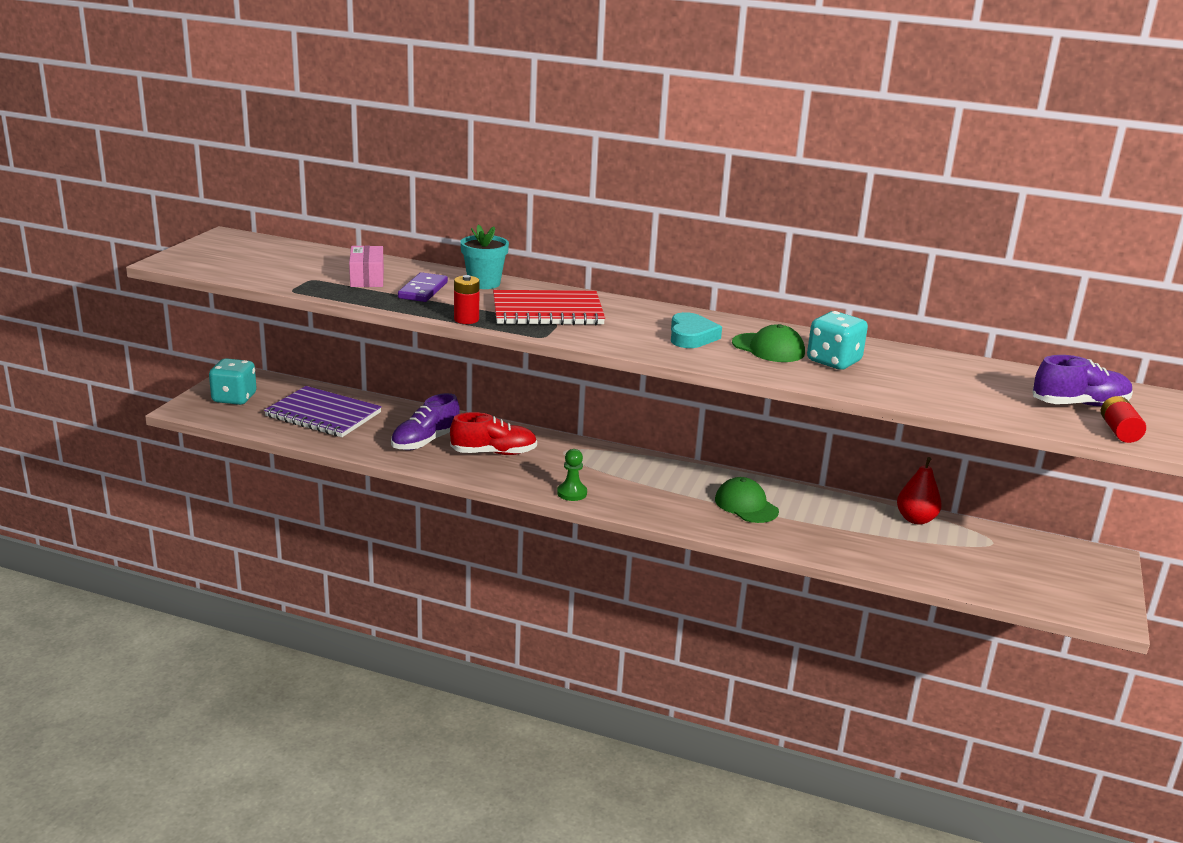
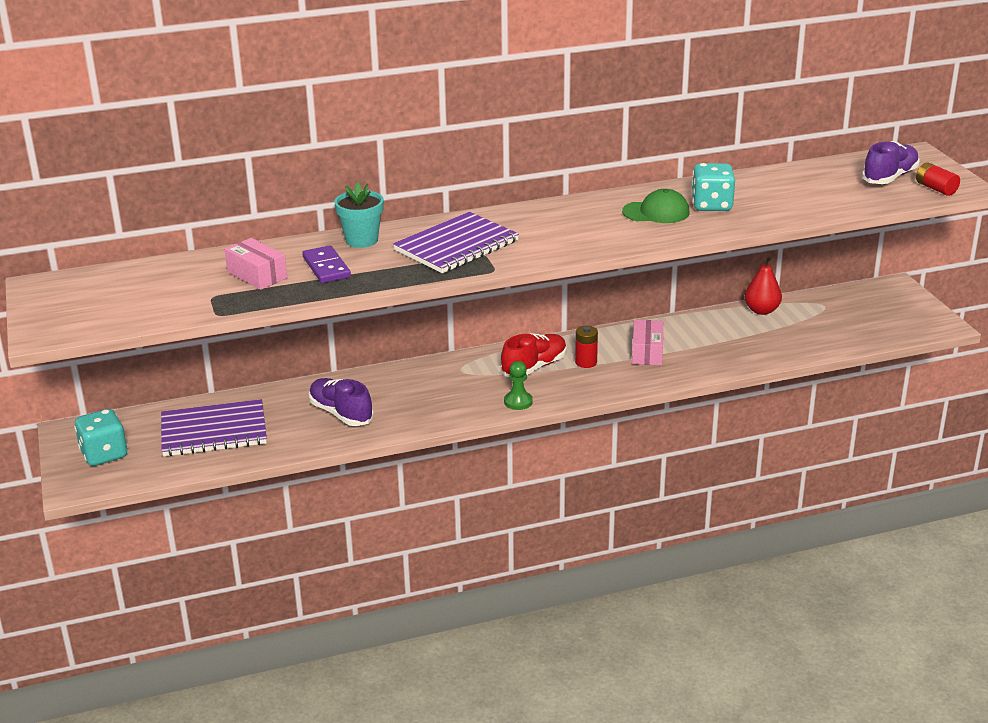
camera: 35 degrees left, 5 degrees up
purple shoe [391,393,460,450] -> purple shoe turned 135 degrees clockwise [309,378,374,426]
red shoe [450,412,537,455] -> red shoe moved to [501,333,567,377]
red battery [454,275,480,324] -> red battery moved to [575,326,598,368]
red notebook [493,290,605,325] -> purple notebook [393,212,519,273]
turquoise heart [671,312,722,348] -> none
green cap [715,477,779,523] -> pink box [632,320,663,365]

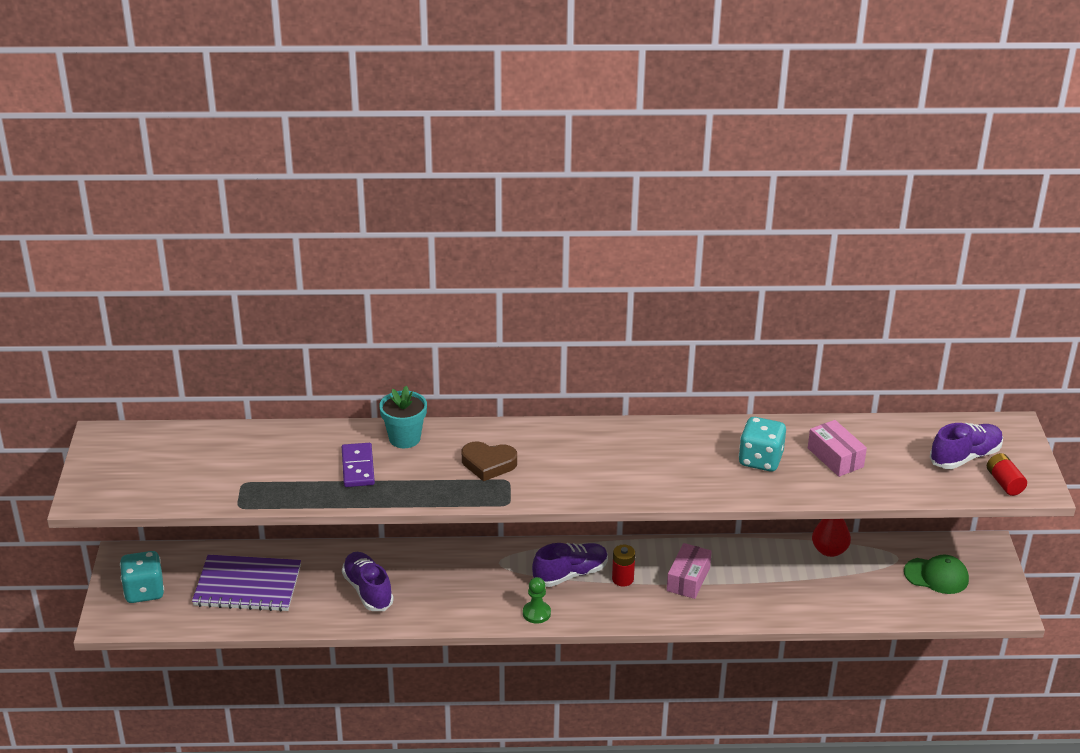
camera: 15 degrees right, 5 degrees up
pink box [225,238,287,290] -> pink box moved to [808,420,867,477]
purple notebook [393,212,519,273] -> brown heart [462,442,517,481]
red shoe [501,333,567,377] -> purple shoe [532,543,608,587]
green cap [622,189,690,223] -> green cap moved to [904,555,969,594]

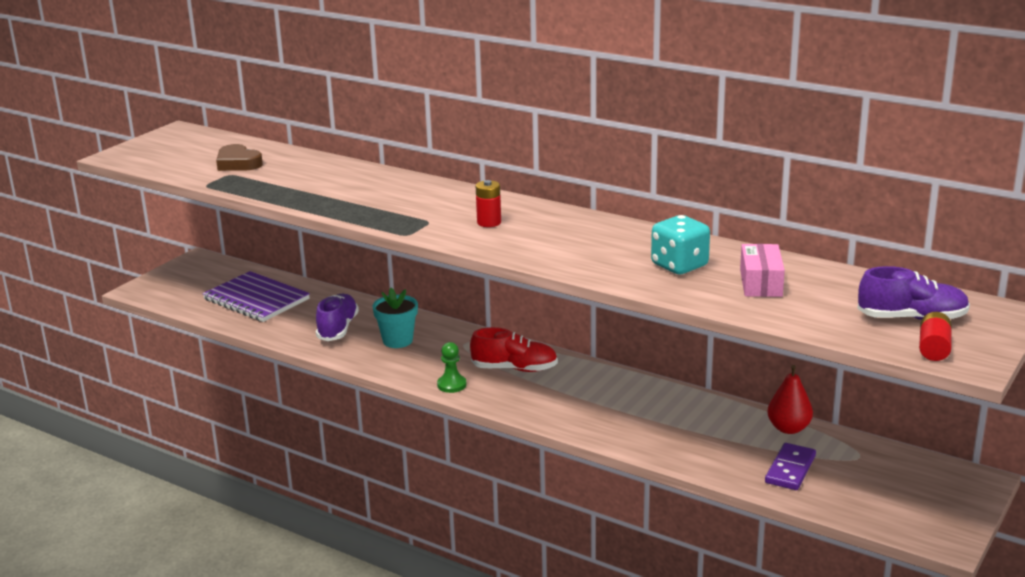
camera: 35 degrees right, 10 degrees down
turquoise dice [120,551,164,603] -> none
purple domino [342,443,375,487] -> purple domino moved to [765,443,816,490]
turquoise flower pot [379,386,427,448] -> turquoise flower pot moved to [373,288,418,348]
brown heart [462,442,517,481] -> brown heart moved to [216,144,263,171]
purple shoe [532,543,608,587] -> red shoe [470,327,558,372]
red battery [612,545,635,586] -> red battery moved to [476,180,501,227]
pink box [667,543,712,599] -> none
green cap [904,555,969,594] -> none

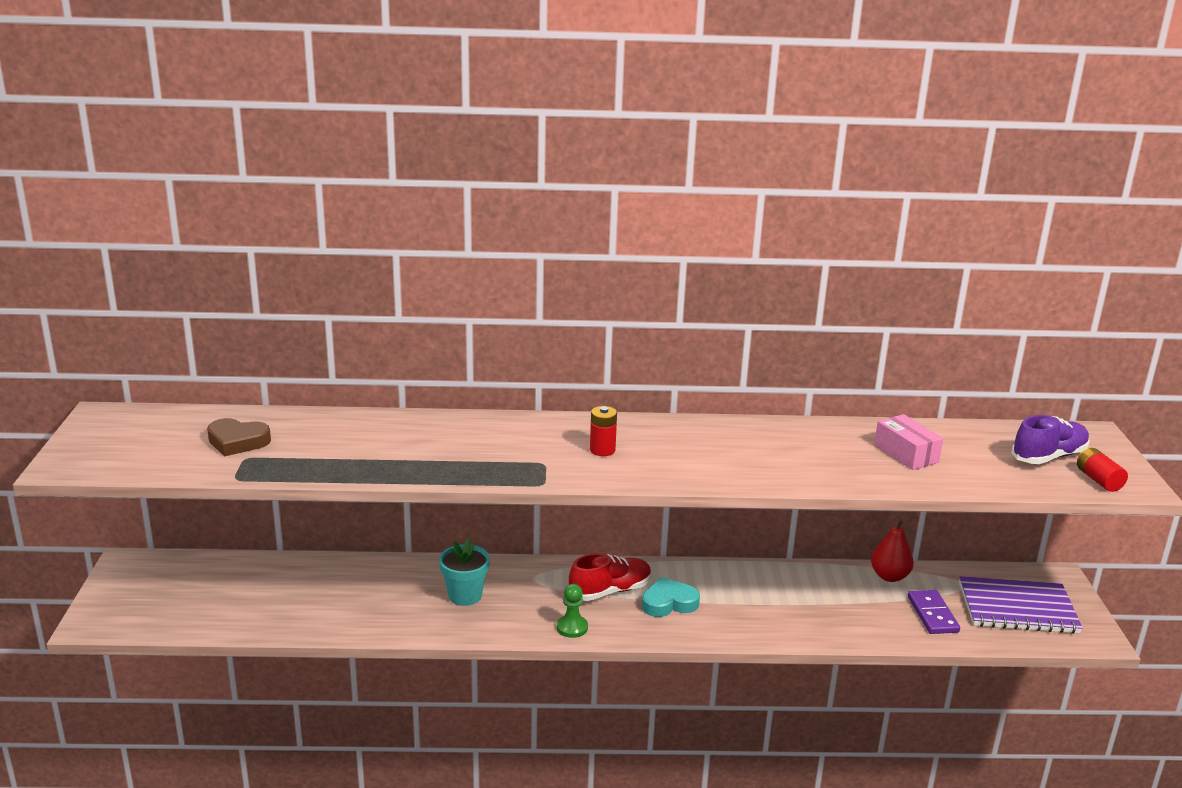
camera: 35 degrees left, 0 degrees up
purple notebook [202,271,310,322] -> purple notebook moved to [959,576,1083,634]
purple shoe [316,293,359,341] -> none
turquoise dice [651,215,710,274] -> none
none -> turquoise heart [642,577,700,617]

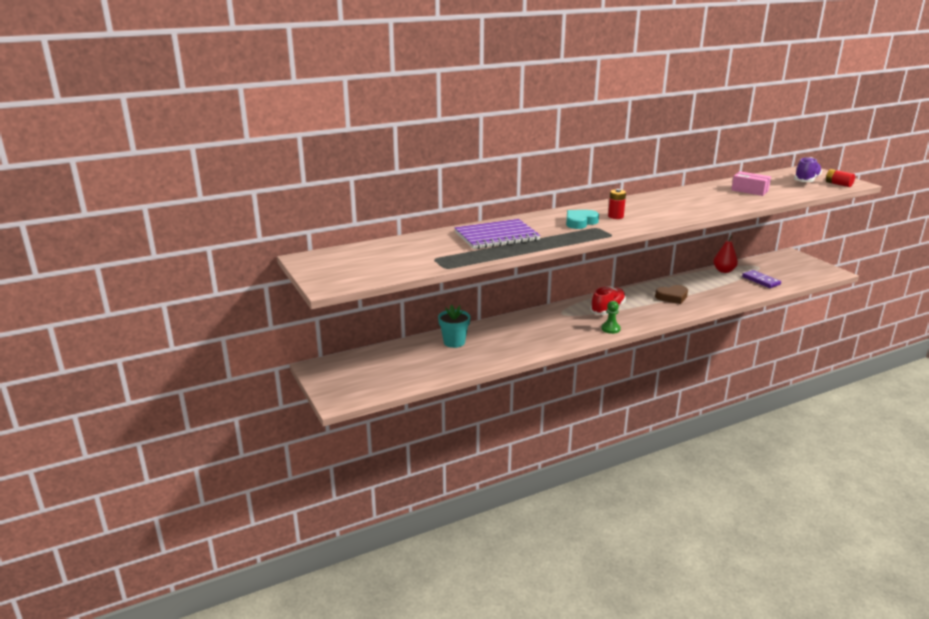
camera: 25 degrees left, 0 degrees up
brown heart [207,418,271,456] -> brown heart moved to [655,285,688,304]
turquoise flower pot [439,538,490,606] -> turquoise flower pot moved to [438,305,470,348]
turquoise heart [642,577,700,617] -> turquoise heart moved to [566,210,599,229]
purple notebook [959,576,1083,634] -> purple notebook moved to [455,219,541,249]

